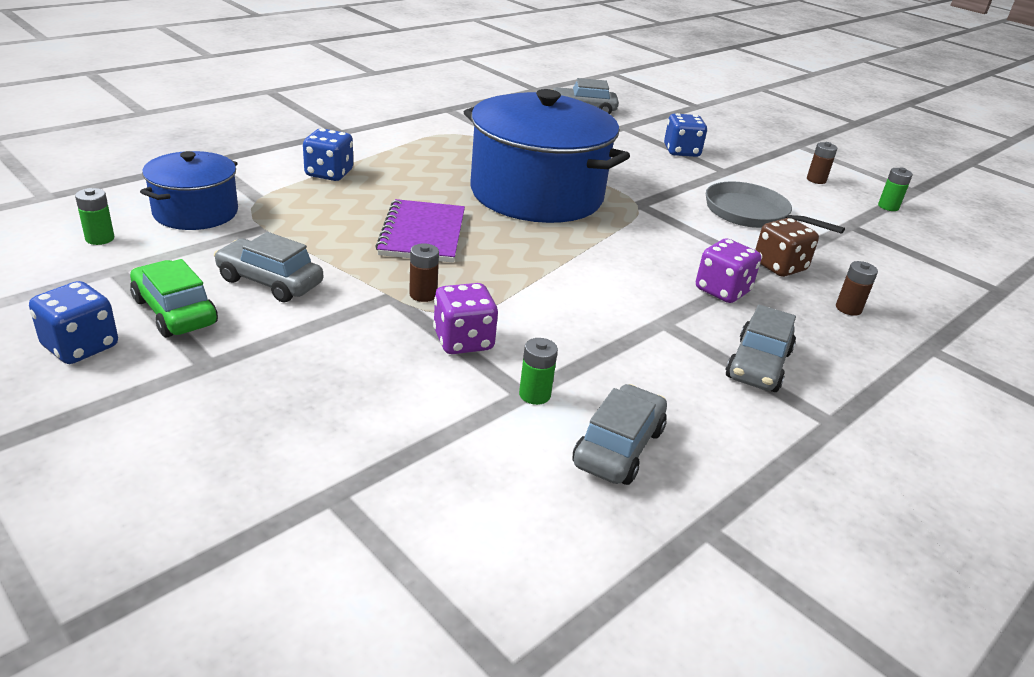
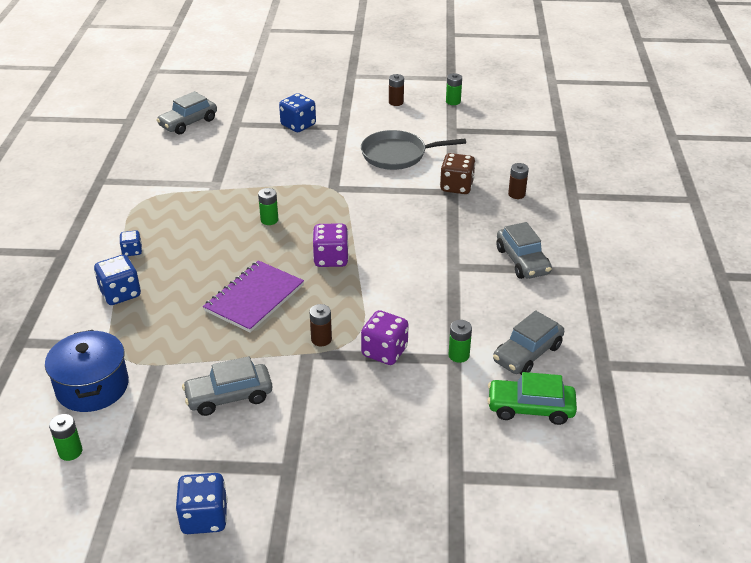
camera: 40 degrees left, 5 degrees up
green car [130,259,218,337] -> green car moved to [487,372,577,425]
purple notebook [375,199,465,263] -> purple notebook turned 75 degrees clockwise [203,260,304,333]
blue pot [464,89,630,223] -> green battery [258,188,278,225]
grey car [572,384,667,485] -> grey car turned 120 degrees counterclockwise [493,310,564,375]
purple dice [696,239,761,303] -> purple dice moved to [313,223,349,267]
none -> blue dice [119,230,142,256]

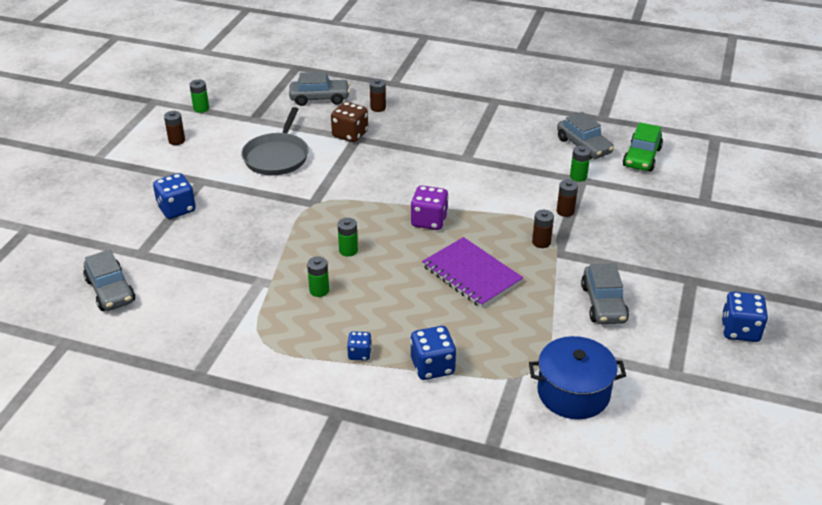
camera: 75 degrees left, 0 degrees up
green battery [49,414,82,461] -> green battery moved to [307,256,329,297]
purple dice [361,310,409,365] -> brown battery [557,179,578,217]
grey car [496,222,552,279] -> grey car moved to [289,72,350,106]

